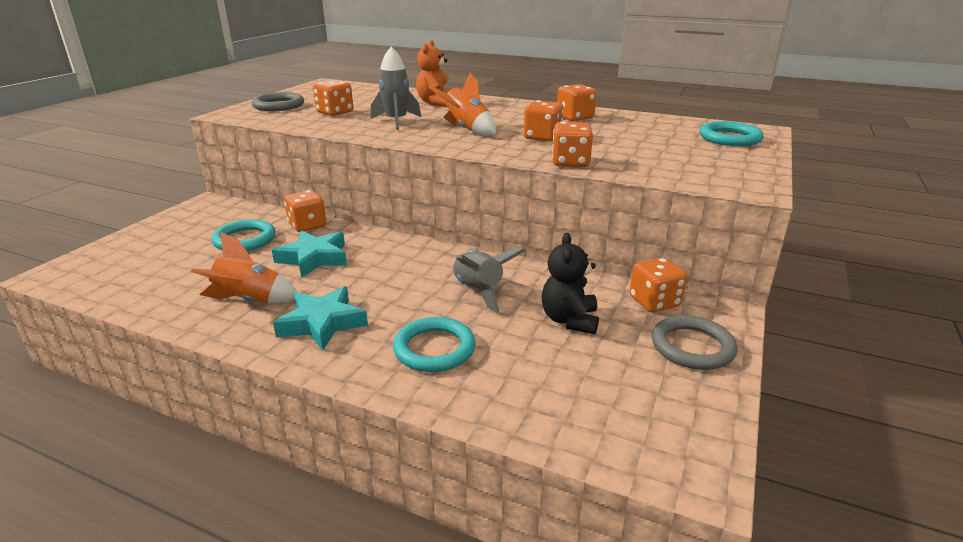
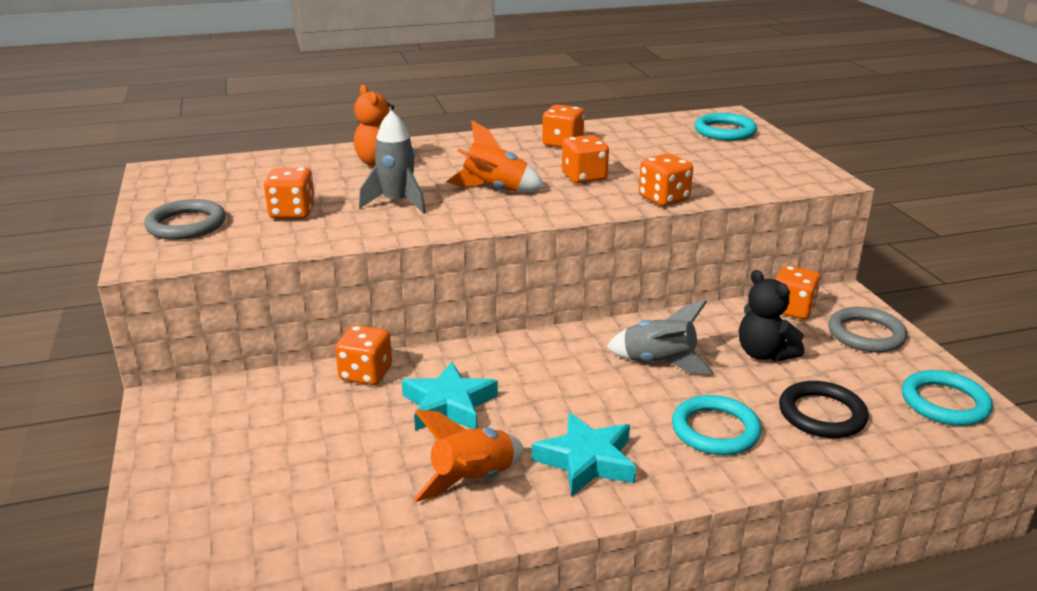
camera: 40 degrees left, 0 degrees up
turquoise ring [211,219,276,251] -> turquoise ring moved to [902,370,993,426]
none -> black ring [779,381,869,438]

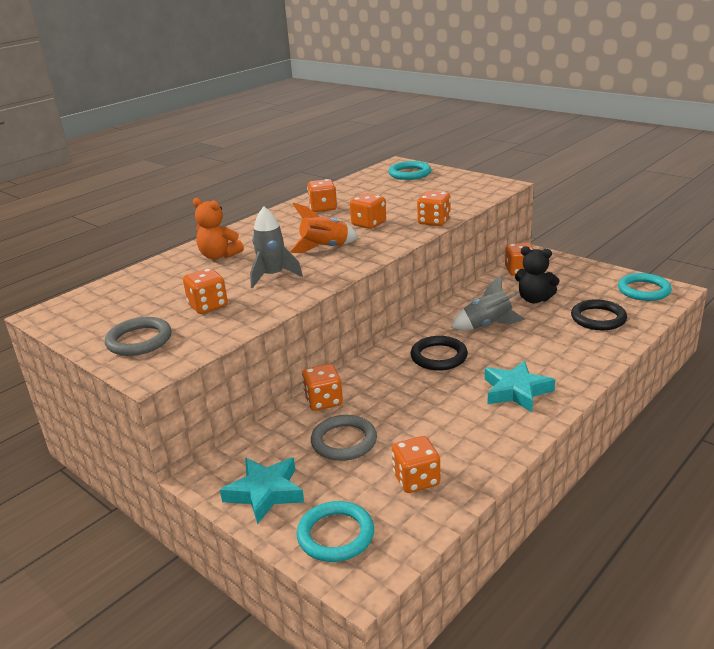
camera: 30 degrees left, 0 degrees up
turquoise star [402,361,498,431] -> turquoise star moved to [220,458,304,524]
orange rocket [413,410,524,502] -> none
turquoise ring [672,395,761,455] -> turquoise ring moved to [297,501,374,562]
grey ring [828,307,907,352] -> grey ring moved to [311,415,377,461]
none -> orange dice [392,436,440,493]
none -> black ring [411,336,468,371]

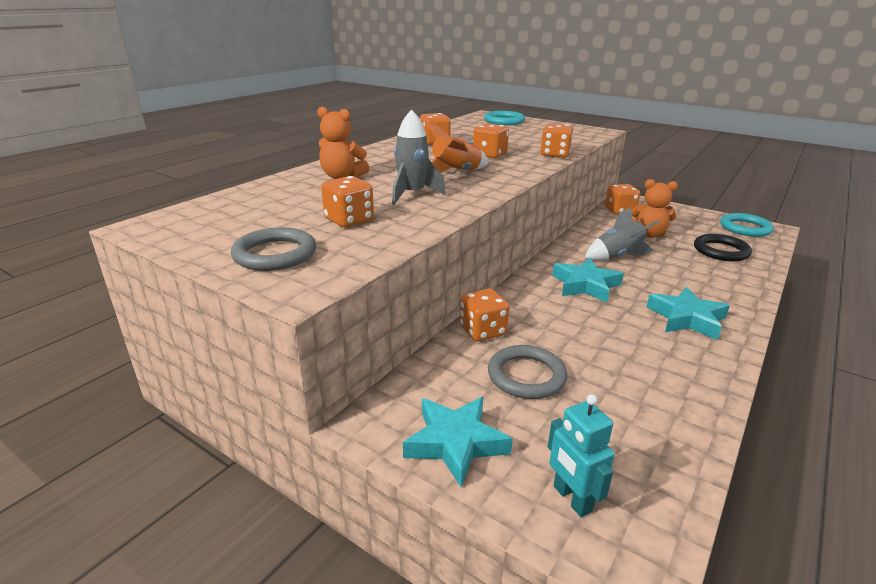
camera: 10 degrees left, 0 degrees up
turquoise ring [297,501,374,562] -> turquoise robot [548,394,615,517]
orange dice [392,436,440,493] -> none
black ring [411,336,468,371] -> turquoise star [552,258,624,303]
black teddy bear [515,246,560,303] -> orange teddy bear [631,179,678,238]

